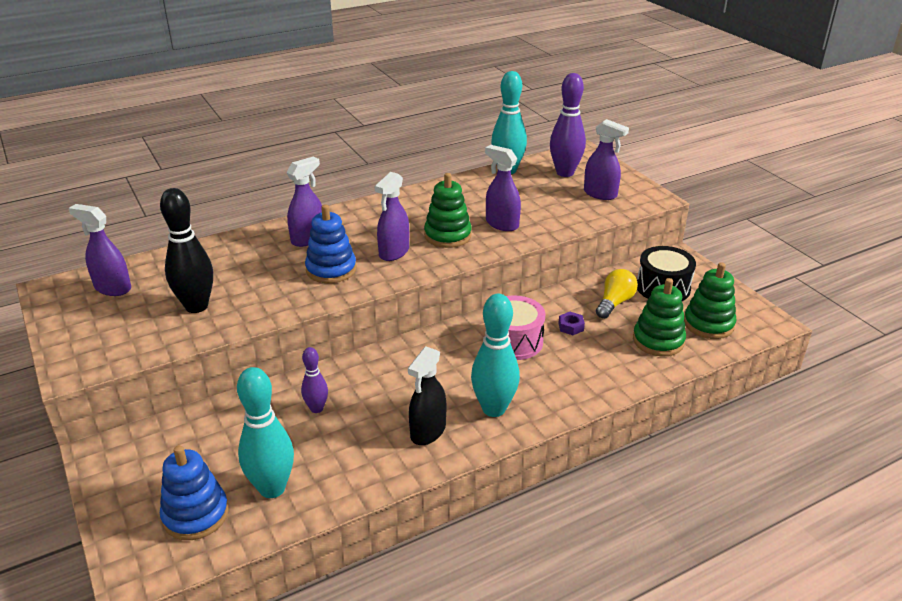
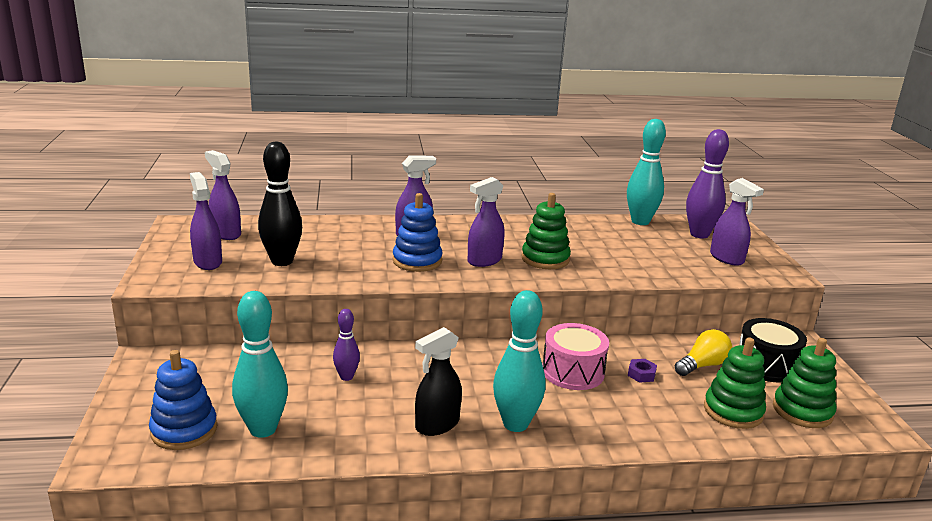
camera: 20 degrees right, 10 degrees down
purple spray bottle [485,145,521,231] -> purple spray bottle moved to [190,172,222,270]

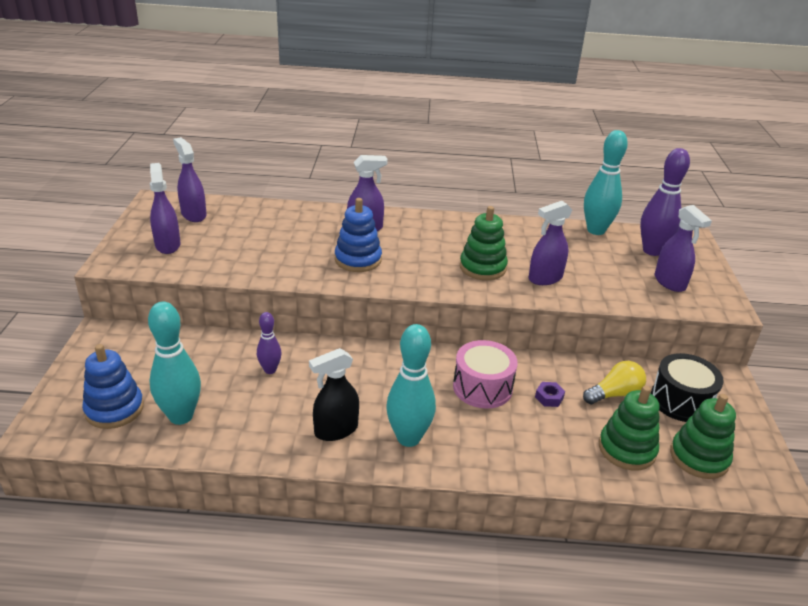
camera: 10 degrees right, 10 degrees up
black bowling pin [258,142,302,266] -> none
purple spray bottle [468,177,505,267] -> purple spray bottle moved to [528,201,572,285]

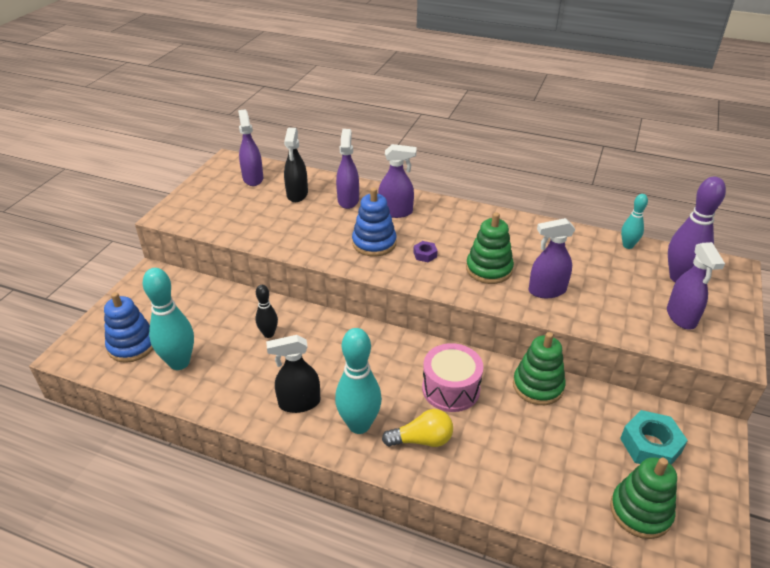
camera: 20 degrees right, 5 degrees up
purple spray bottle [150,163,180,254] -> purple spray bottle moved to [336,129,359,209]
purple bowling pin [257,312,281,374] -> black bowling pin [255,285,278,338]
purple nut [535,382,565,407] -> purple nut moved to [413,241,438,262]
yellow light bulb [583,361,646,404] -> yellow light bulb moved to [382,409,453,447]
turquoise bowling pin [584,130,628,235] -> turquoise bowling pin [621,194,648,249], size x0.56
green stacking toy [599,386,660,471] -> green stacking toy moved to [513,332,566,405]
black drum [651,353,724,422] -> turquoise nut [620,410,688,465]
none -> black spray bottle [284,128,308,202]

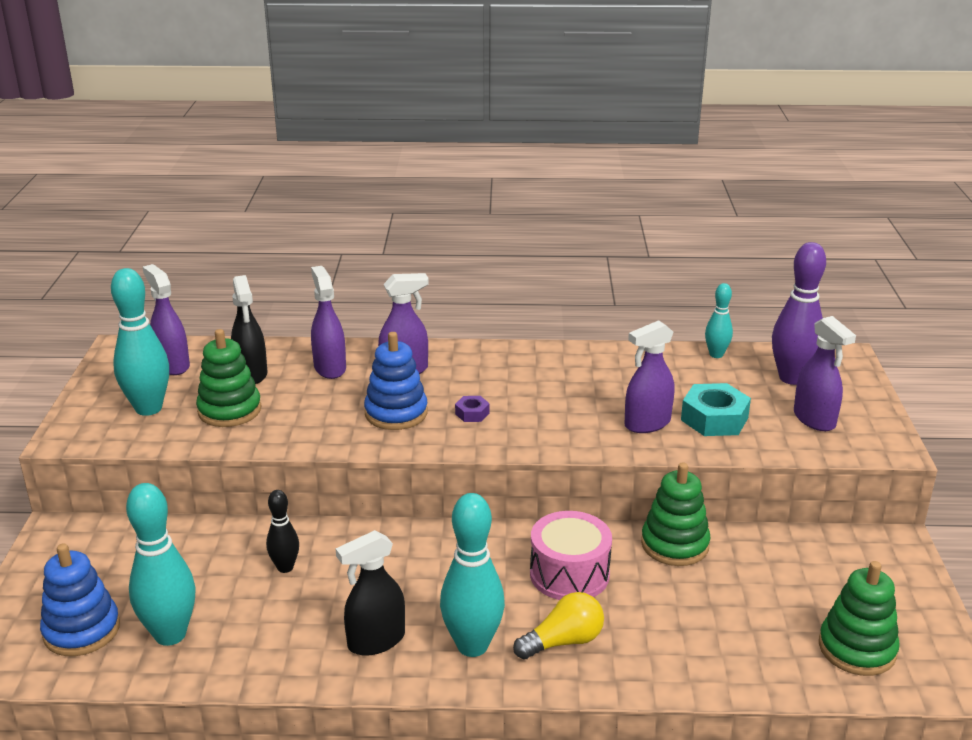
camera: 20 degrees left, 10 degrees down
green stacking toy [466,212,514,284] -> green stacking toy moved to [196,329,261,427]
turquoise nut [620,410,688,465] -> turquoise nut moved to [681,383,751,436]
none -> turquoise bowling pin [111,268,169,416]

